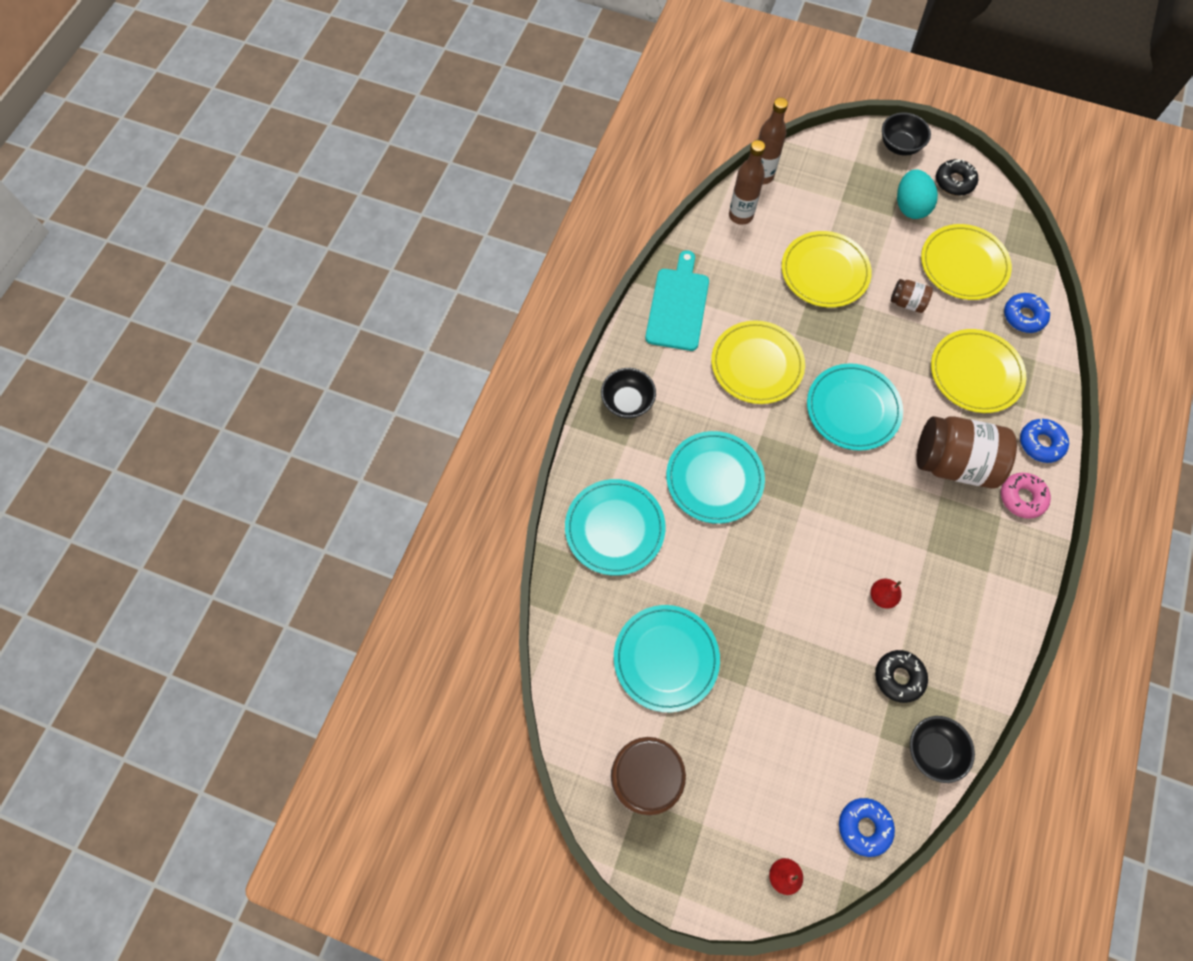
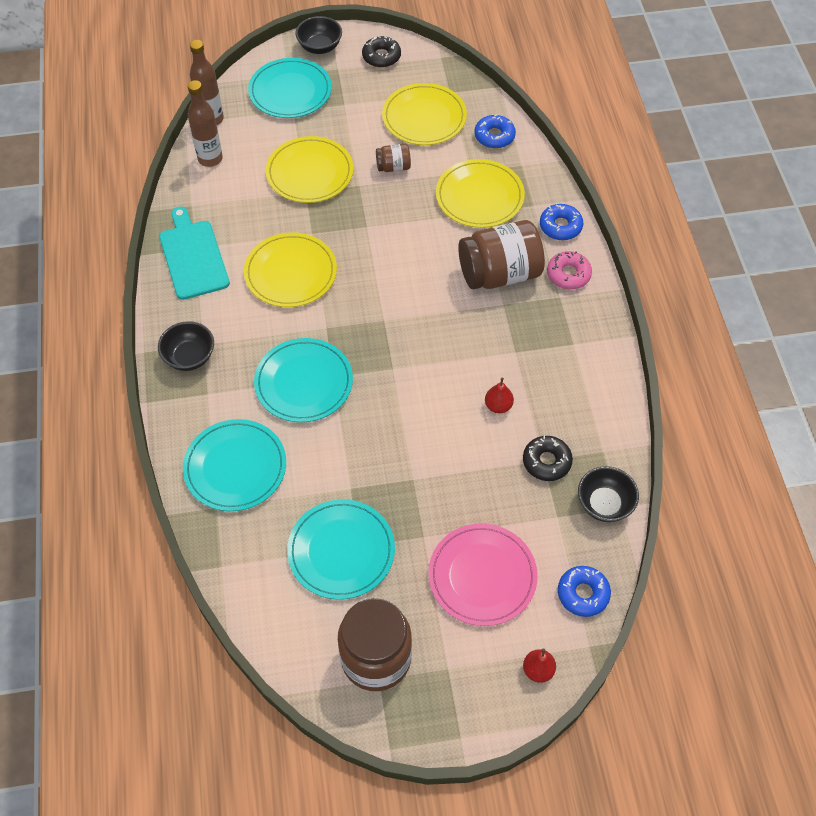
camera: 30 degrees left, 10 degrees down
turquoise plate [807,363,903,451] -> turquoise plate moved to [248,58,332,118]
turquoise egg [897,170,938,219] -> none
none -> pink plate [428,523,538,626]

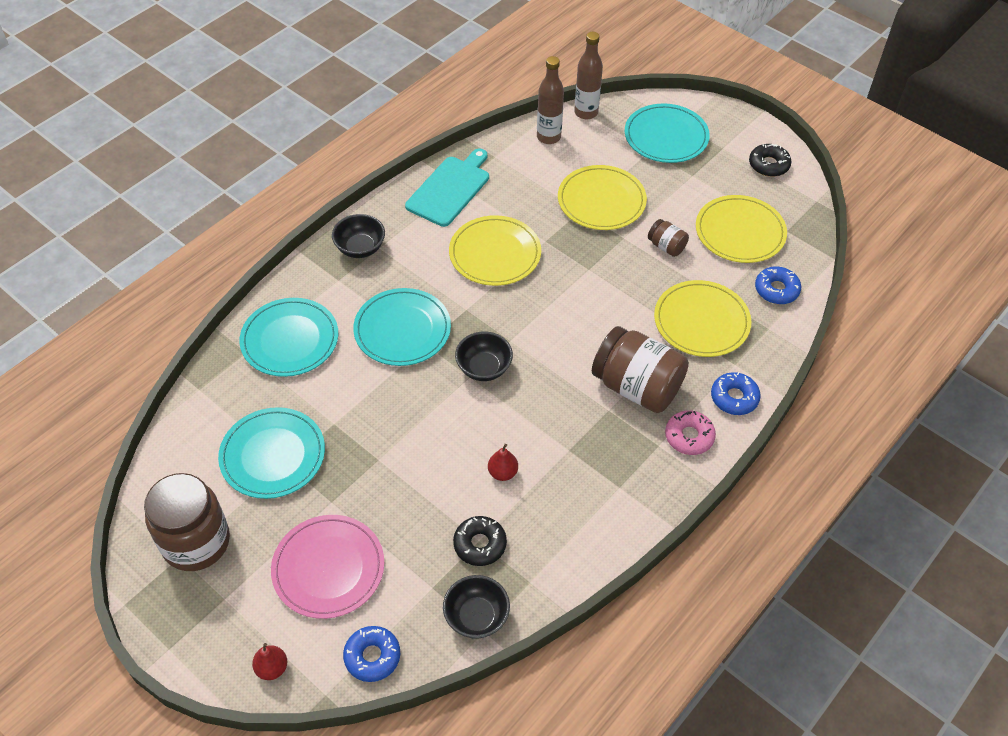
camera: 50 degrees right, 5 degrees down
black bowl [295,16,342,54] -> black bowl moved to [455,332,513,381]

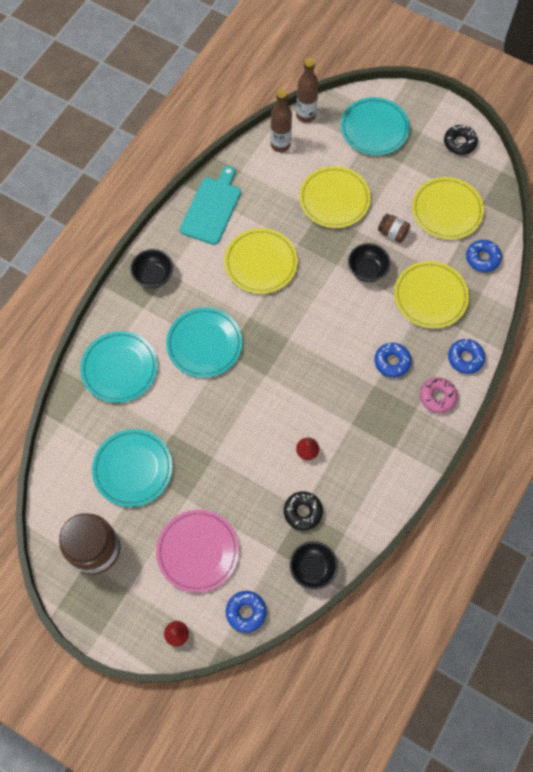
camera: 10 degrees left, 15 degrees up
black bowl [455,332,513,381] -> black bowl moved to [348,243,391,282]
brown jar [592,326,689,413] -> blue donut [374,343,412,378]

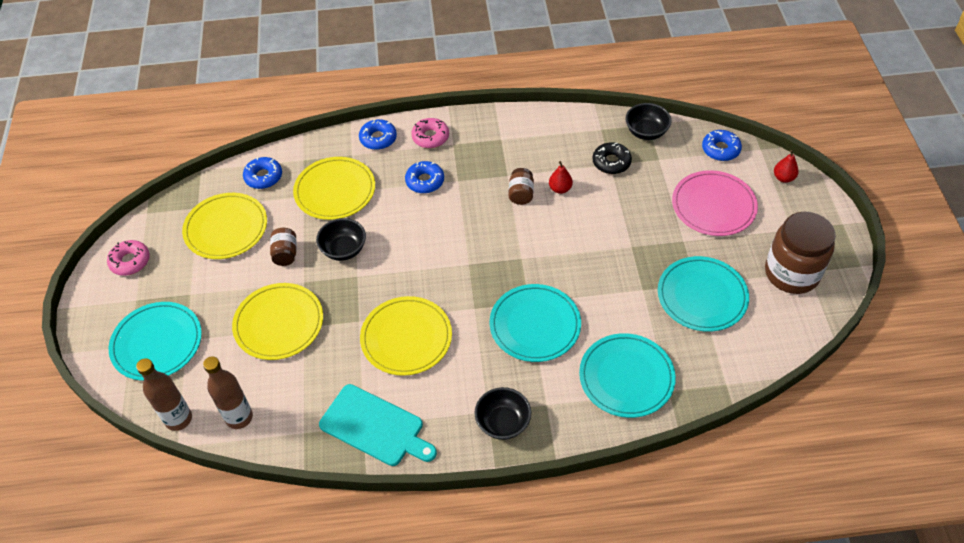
camera: 125 degrees left, 15 degrees down
turquoise cutting board [180,166,241,245] -> turquoise cutting board turned 135 degrees counterclockwise [319,384,437,466]
black donut [444,125,478,155] -> pink donut [107,240,150,276]
none -> brown jar [508,168,534,205]

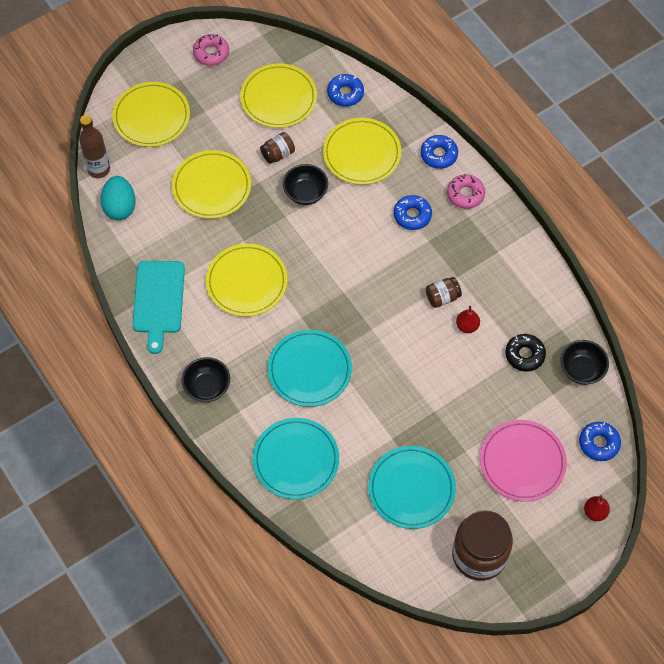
camera: 60 degrees right, 10 degrees up
turquoise plate [109,302,202,381] -> yellow plate [112,82,190,147]
brown bottle [203,356,253,429] -> turquoise egg [101,176,136,220]

